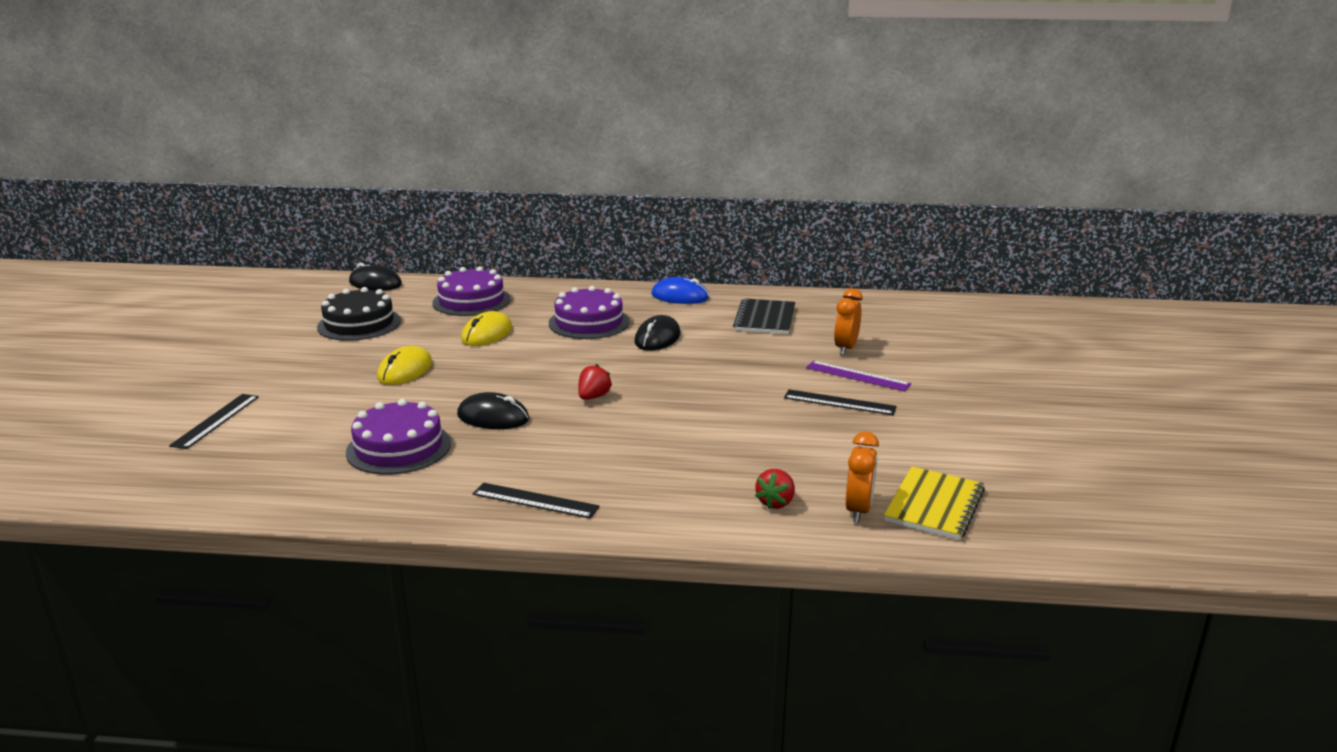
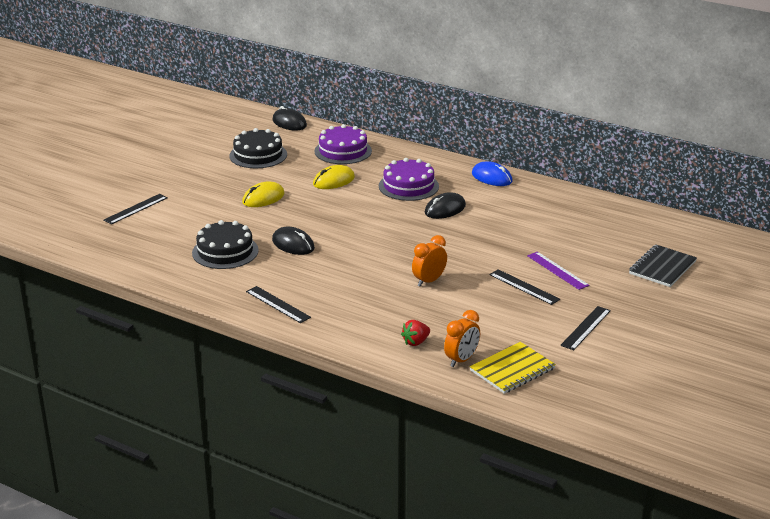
camera: 25 degrees right, 5 degrees up
purple cake [346,399,451,475] -> black cake [192,220,259,269]
red strawberry [578,364,612,400] -> none
black notebook [733,298,795,334] -> black notebook moved to [629,245,697,287]
orange clock [834,288,863,355] -> orange clock moved to [412,235,447,287]
none -> black ruler [560,306,611,350]

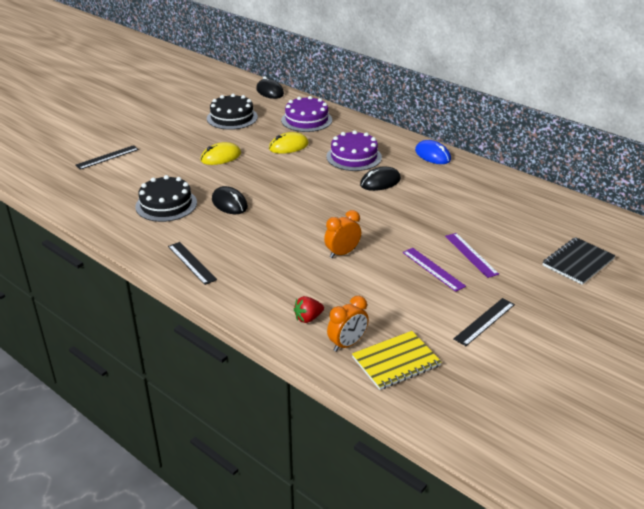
camera: 10 degrees right, 5 degrees up
black ruler [489,269,560,305] -> purple ruler [403,248,466,292]

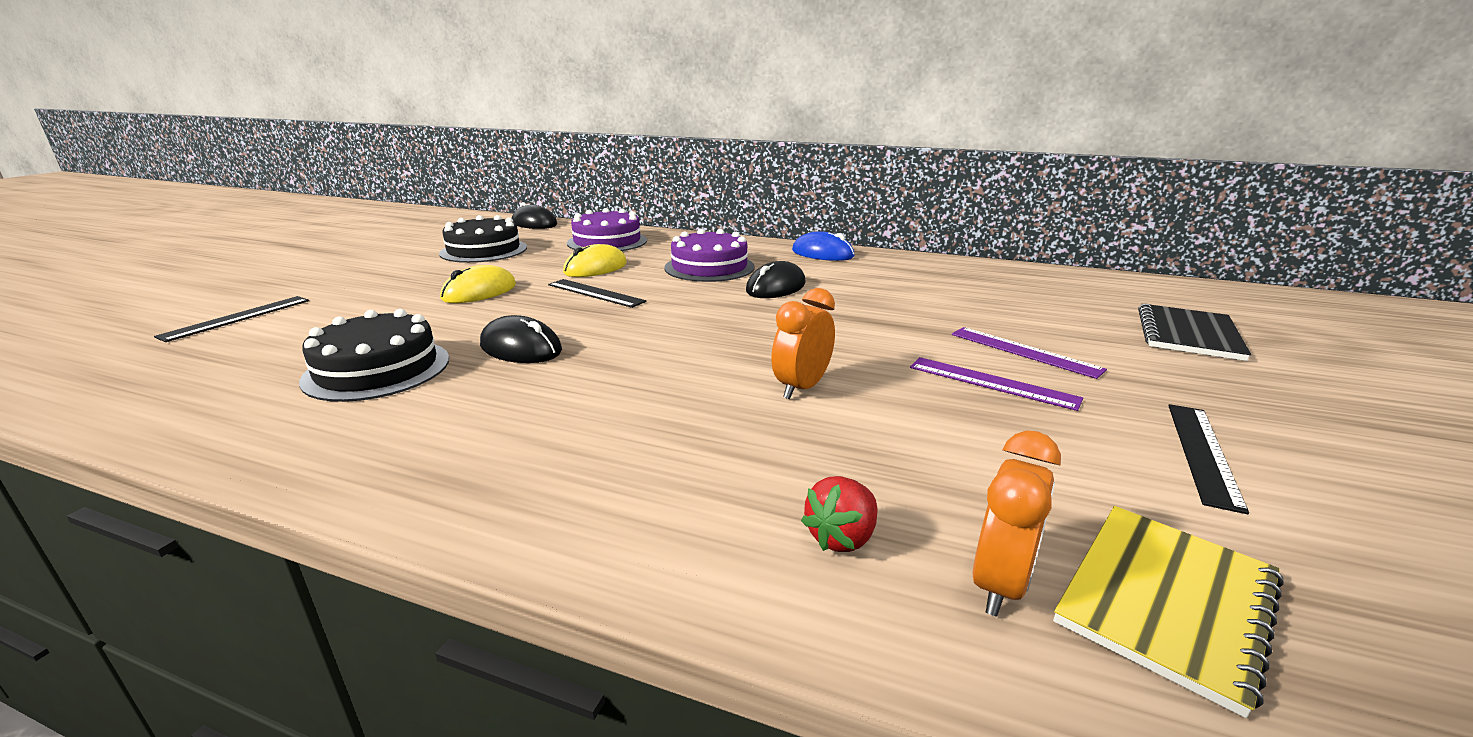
camera: 20 degrees left, 10 degrees down
black ruler [168,242,217,285] -> black ruler moved to [548,279,646,308]

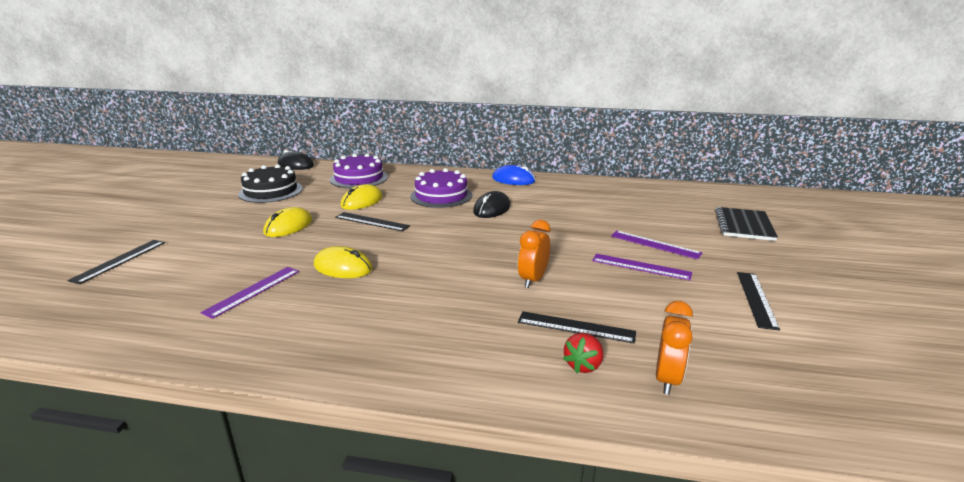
camera: 10 degrees left, 0 degrees up
black cake [299,309,449,402] -> purple ruler [200,267,299,319]
black mouse [480,315,562,363] -> yellow mouse [314,246,372,278]
yellow notebook [1053,506,1283,718] -> none
none -> black ruler [518,311,636,344]

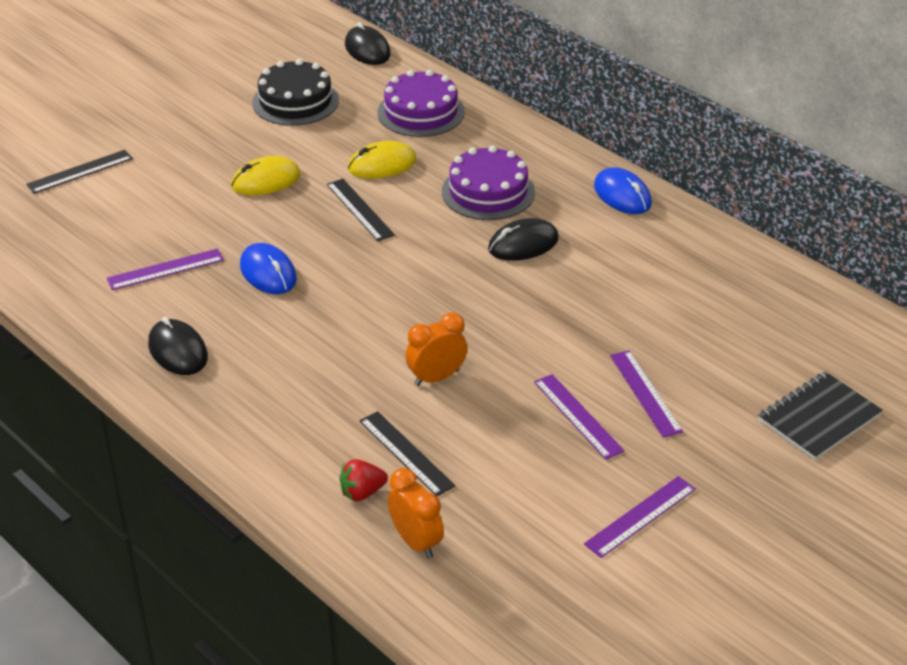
camera: 35 degrees right, 15 degrees up
yellow mouse [314,246,372,278] -> blue mouse [240,243,297,294]
orange clock [656,301,693,395] -> orange clock turned 90 degrees counterclockwise [388,468,444,559]
black ruler [737,272,780,331] -> purple ruler [584,476,696,558]
none -> black mouse [148,317,208,375]

